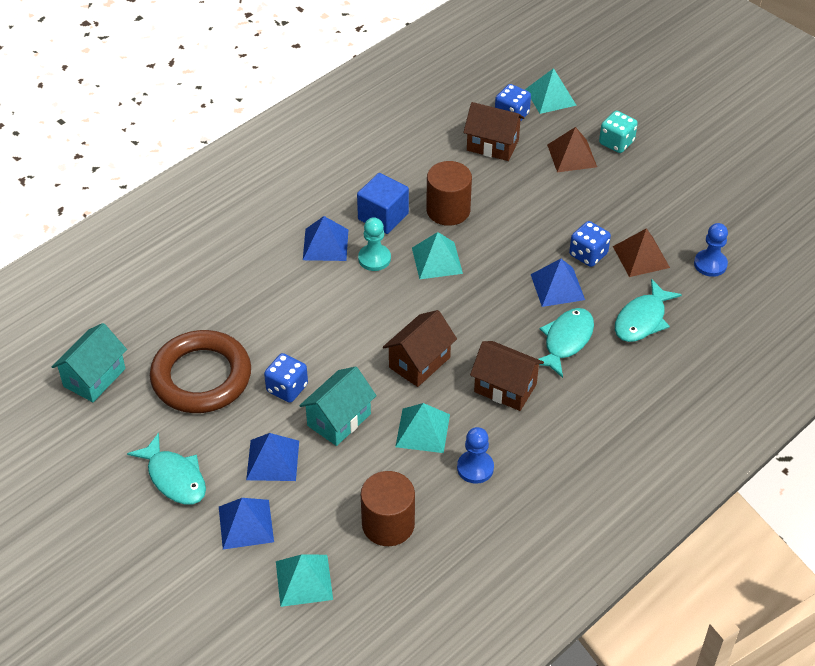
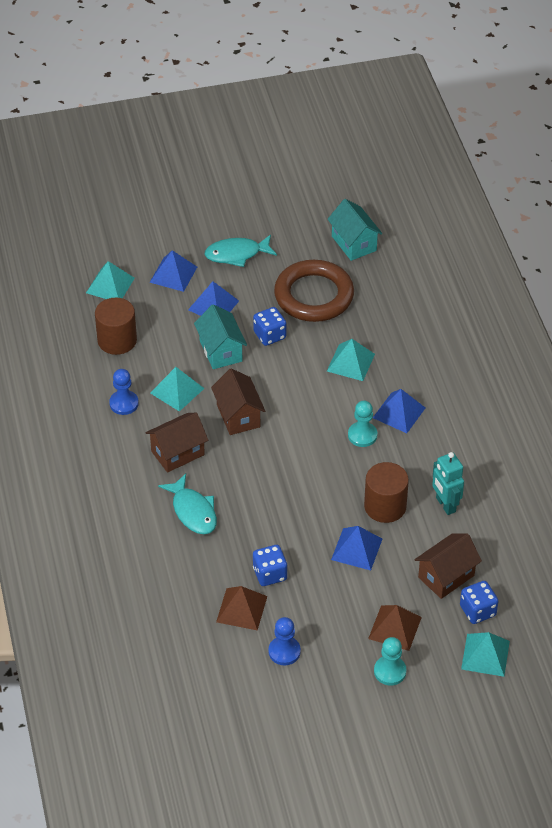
camera: 120 degrees right, 0 degrees up
blue cube [357,173,409,234] -> none
turquoise pyramid [412,232,463,279] -> turquoise pyramid moved to [327,339,375,381]
blue pyramid [530,259,585,307] -> blue pyramid moved to [331,526,382,571]
turquoise dice [599,111,638,153] -> turquoise pawn [374,637,407,686]
turquoise fish [615,279,682,342] -> none
blue pawn [694,223,728,277] -> blue pawn moved to [268,617,301,665]
none -> turquoise robot [432,452,464,515]

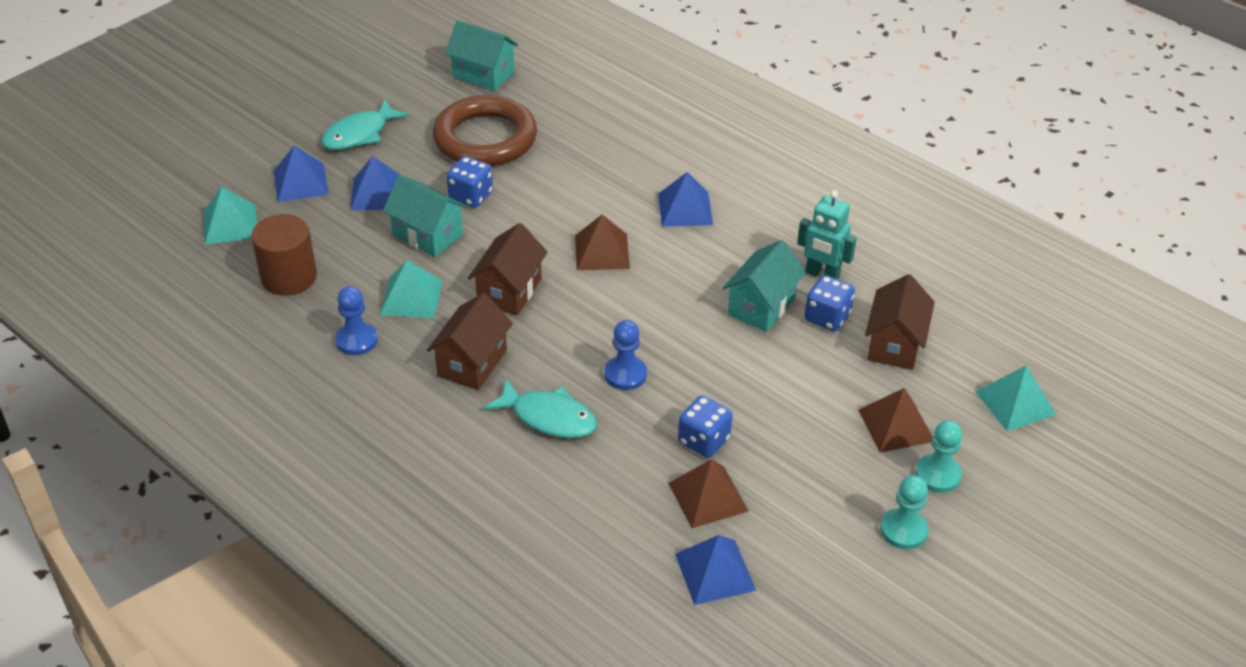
camera: 35 degrees left, 5 degrees down
brown house [211,369,265,435] -> brown house turned 75 degrees clockwise [468,223,548,316]
blue pawn [268,617,301,665] -> blue pawn moved to [604,320,647,390]
turquoise pyramid [327,339,375,381] -> none
blue pyramid [331,526,382,571] -> blue pyramid moved to [675,535,756,605]
turquoise pawn [348,401,377,447] -> turquoise pawn moved to [880,475,928,549]
brown cylinder [364,462,409,523] -> turquoise house [723,240,806,332]
blue dice [460,581,499,624] -> blue dice moved to [804,275,855,332]
none -> brown pyramid [575,214,630,270]

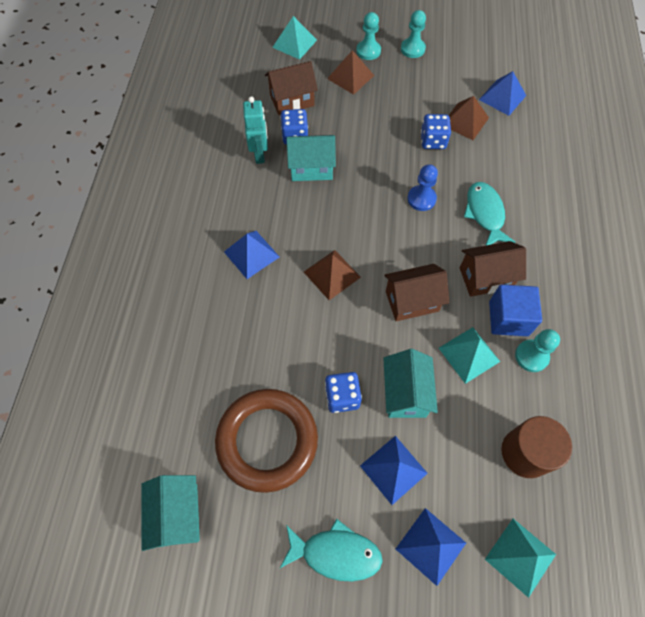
camera: 125 degrees left, 20 degrees up
blue pawn [335,286,378,355] -> turquoise pawn [515,329,560,372]
none -> blue cube [489,284,542,336]

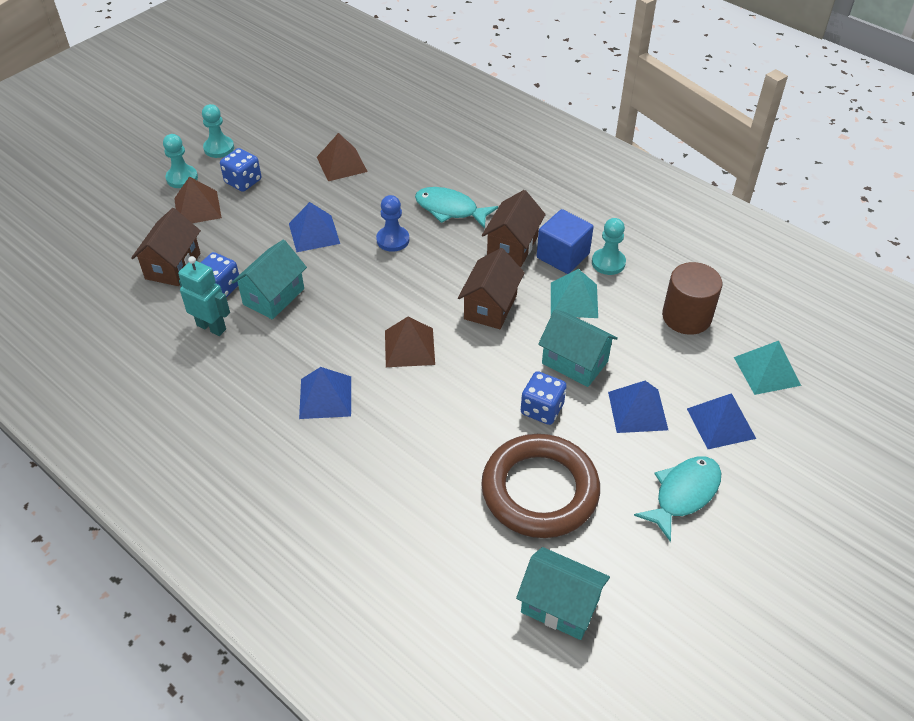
camera: 55 degrees left, 15 degrees down
turquoise pyramid [272,16,317,60] -> none
blue dice [421,114,451,149] -> blue dice moved to [220,148,261,192]
blue pyramid [479,71,526,116] -> blue pyramid moved to [289,202,340,252]

